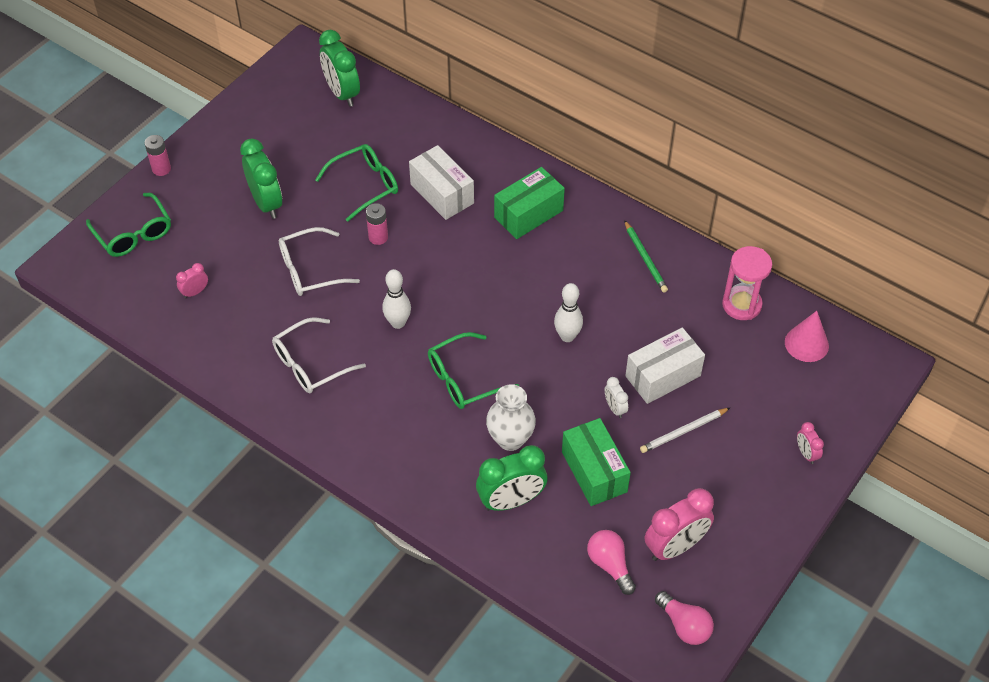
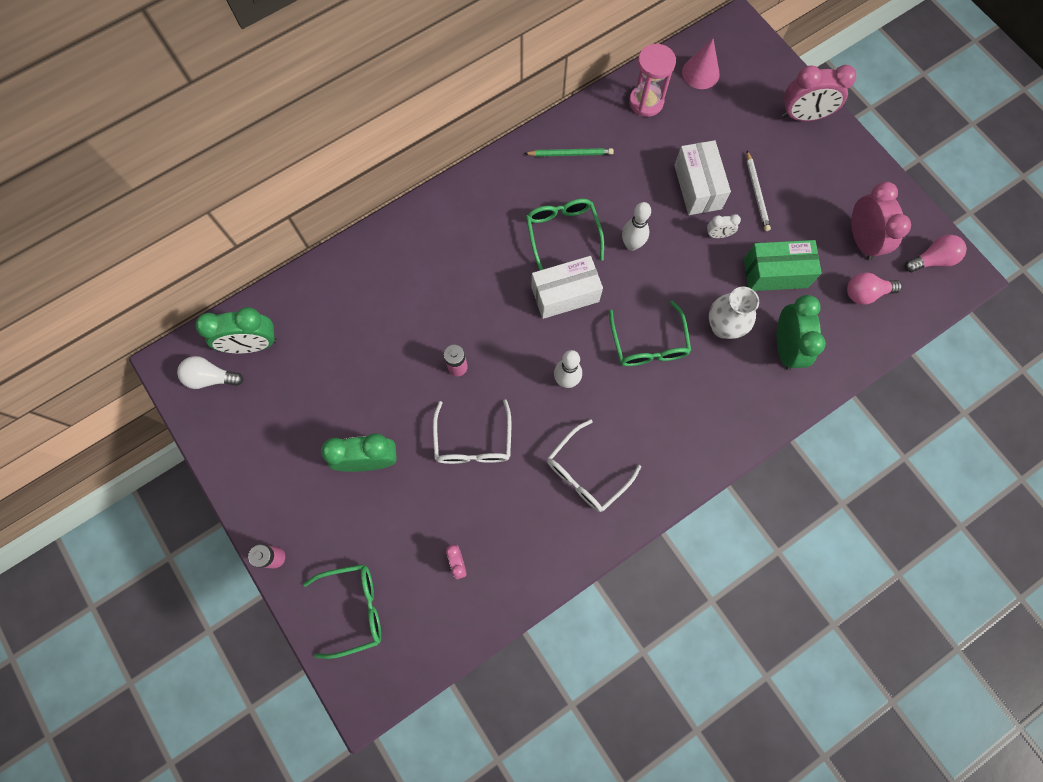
camera: 70 degrees left, 20 degrees up
white glasses [272,317,366,393] -> white glasses turned 60 degrees clockwise [547,420,641,512]
green glasses [315,144,398,222] -> green glasses moved to [526,199,604,271]
white box [409,145,474,220] -> white box moved to [531,256,603,319]
green box [494,167,565,239] -> none
pink clock [797,422,824,464] -> pink clock [782,65,856,121], size x2.03
none -> white light bulb [177,356,243,389]

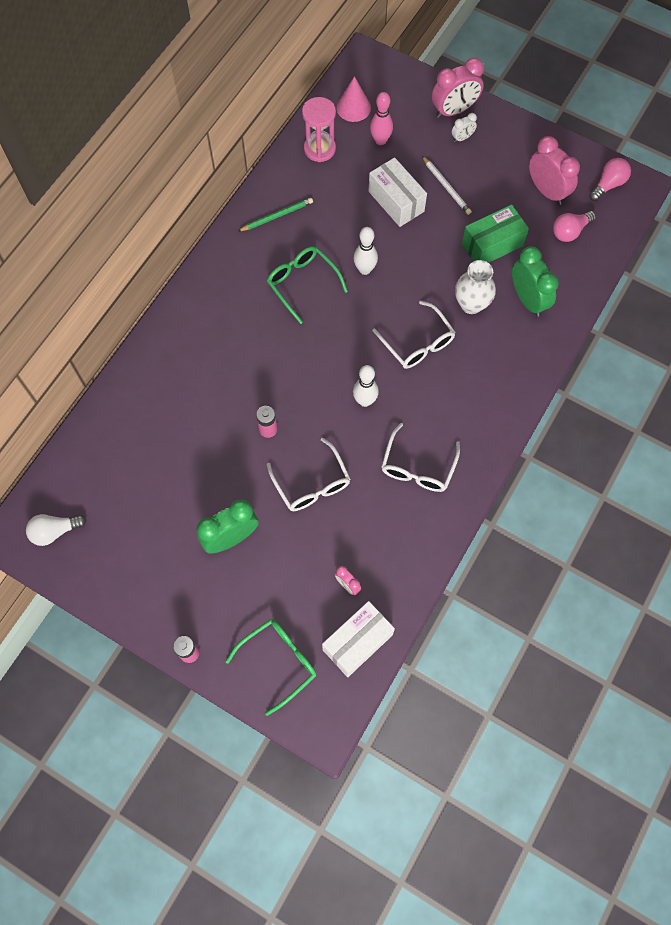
camera: 25 degrees left, 5 degrees down
green clock [196,307,277,353] -> none
white box [531,256,603,319] -> white box moved to [322,601,395,677]
green glasses [609,301,691,366] -> white glasses [373,301,456,369]
white clock [707,214,741,238] -> white clock moved to [452,113,477,142]
none -> pink bowling pin [370,92,393,145]

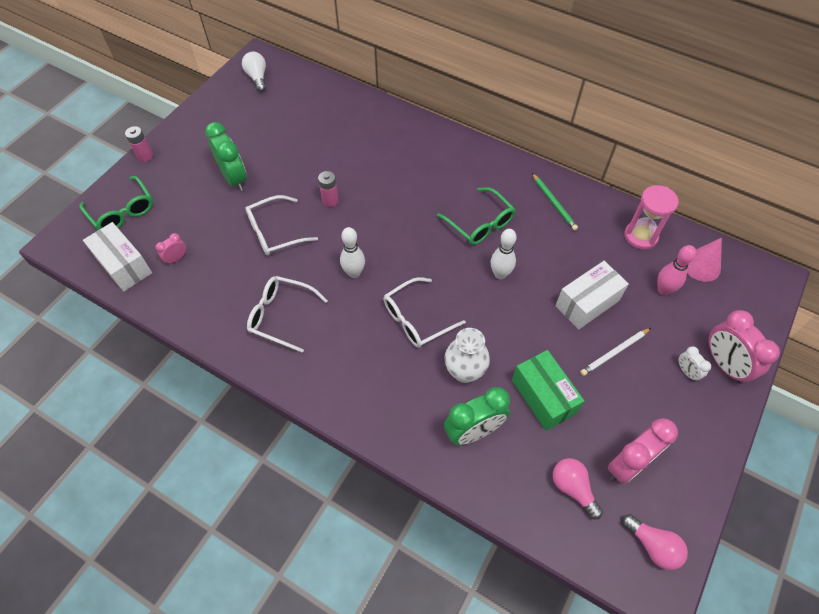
camera: 90 degrees right, 10 degrees down
green glasses [267,246,348,324] -> green glasses turned 90 degrees clockwise [437,187,516,245]

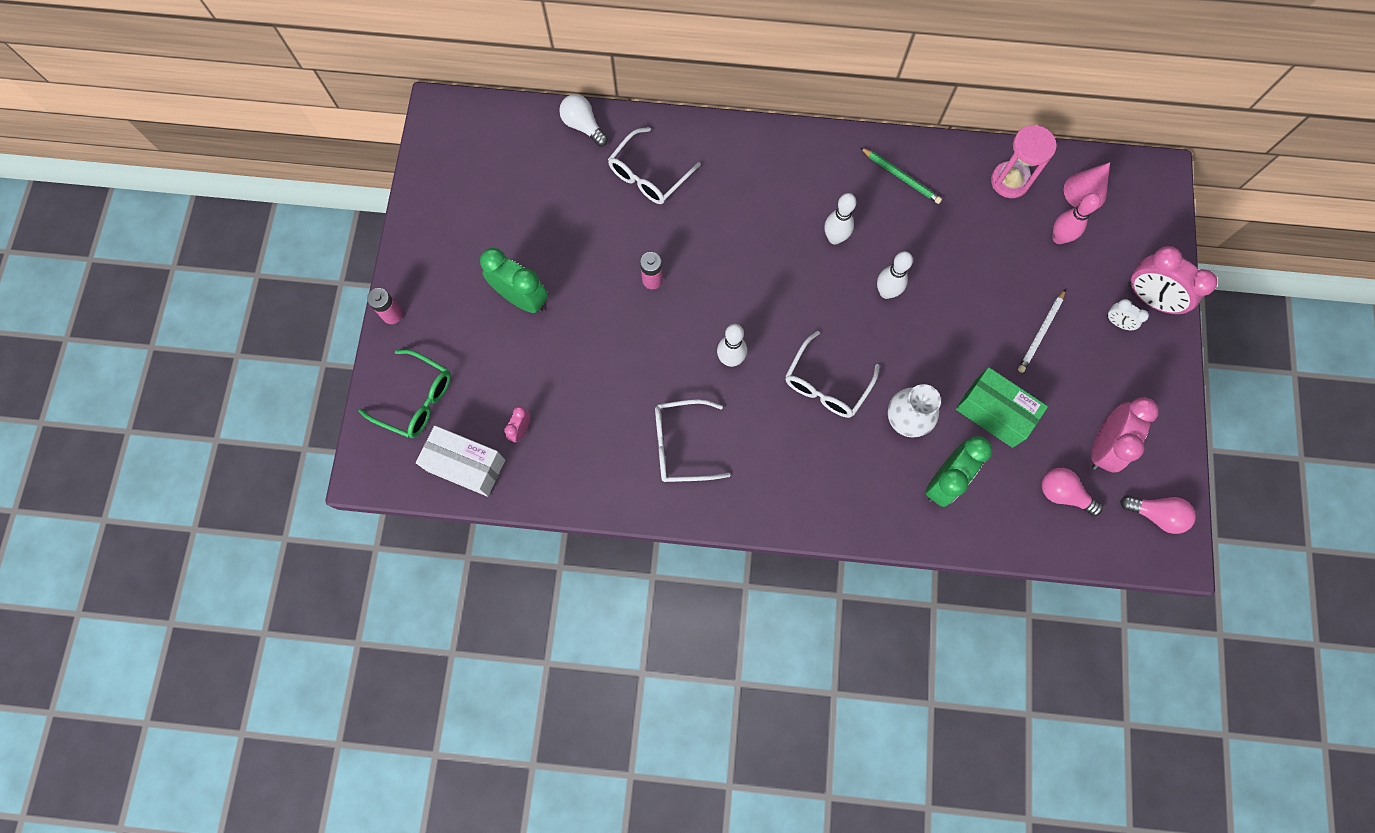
camera: 25 degrees left, 15 degrees up
white light bulb [242,52,266,92] -> white light bulb moved to [559,94,608,147]
white glasses [245,195,318,256] -> white glasses moved to [608,127,701,204]
green glasses [437,187,516,245] -> white bowling pin [824,193,856,245]
white box [555,261,629,330] -> none

